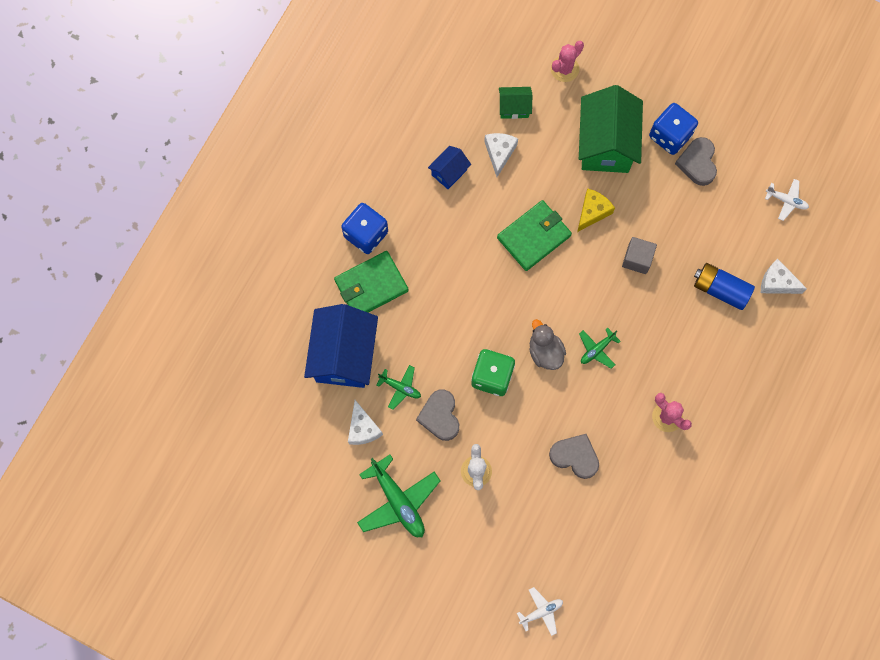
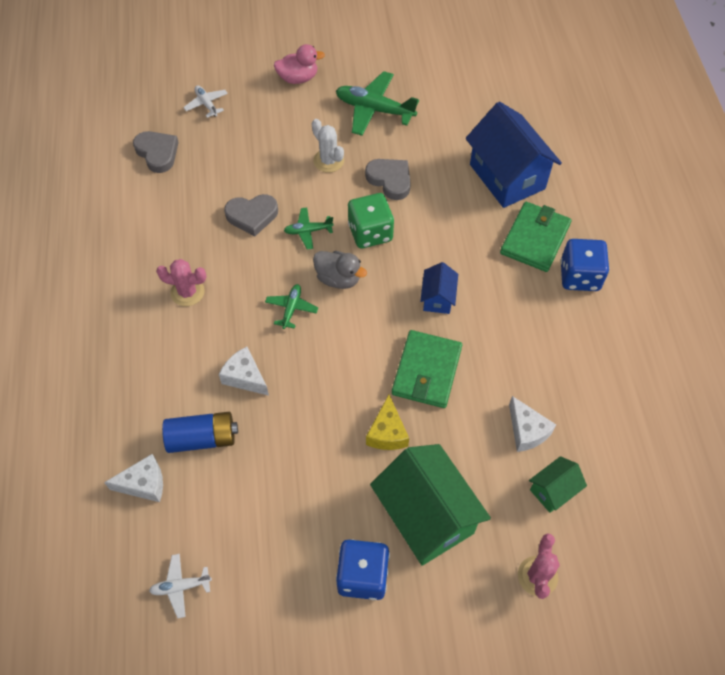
camera: 145 degrees right, 15 degrees down
white cheese [348,400,383,445] -> white cheese moved to [219,347,269,396]
green plane [376,365,421,410] -> green plane moved to [284,208,334,250]
blue house [428,146,471,189] -> blue house moved to [420,262,458,314]
white plane [517,587,563,636] -> white plane turned 120 degrees clockwise [183,85,228,118]
grey cube [622,237,657,274] -> none
grey heart [675,137,717,186] -> grey heart moved to [133,131,179,173]
none -> pink duck [274,44,325,84]

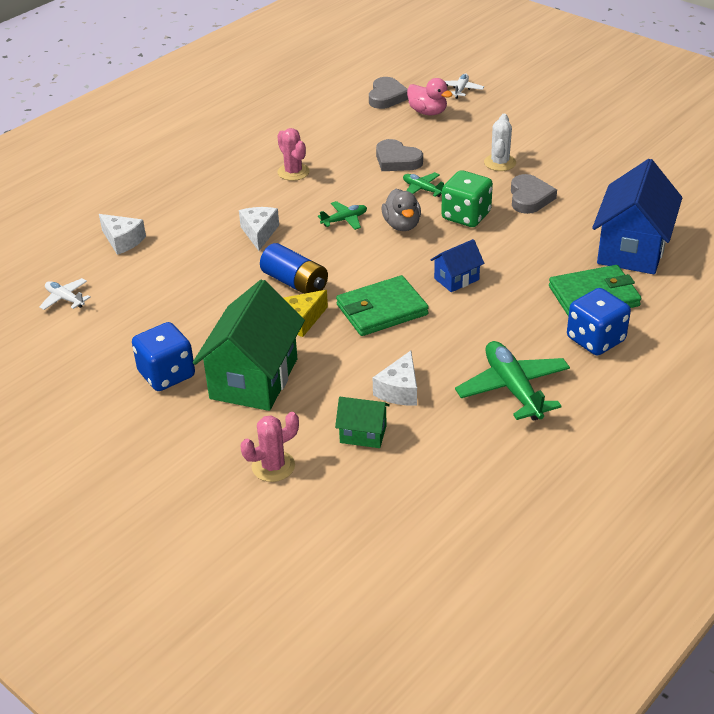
camera: 50 degrees right, 20 degrees down
blue battery [162,412,238,453] -> blue battery moved to [260,243,328,294]
pink duck [274,44,325,84] -> pink duck moved to [407,78,453,115]
green plane [336,71,419,136] -> green plane moved to [455,341,570,421]

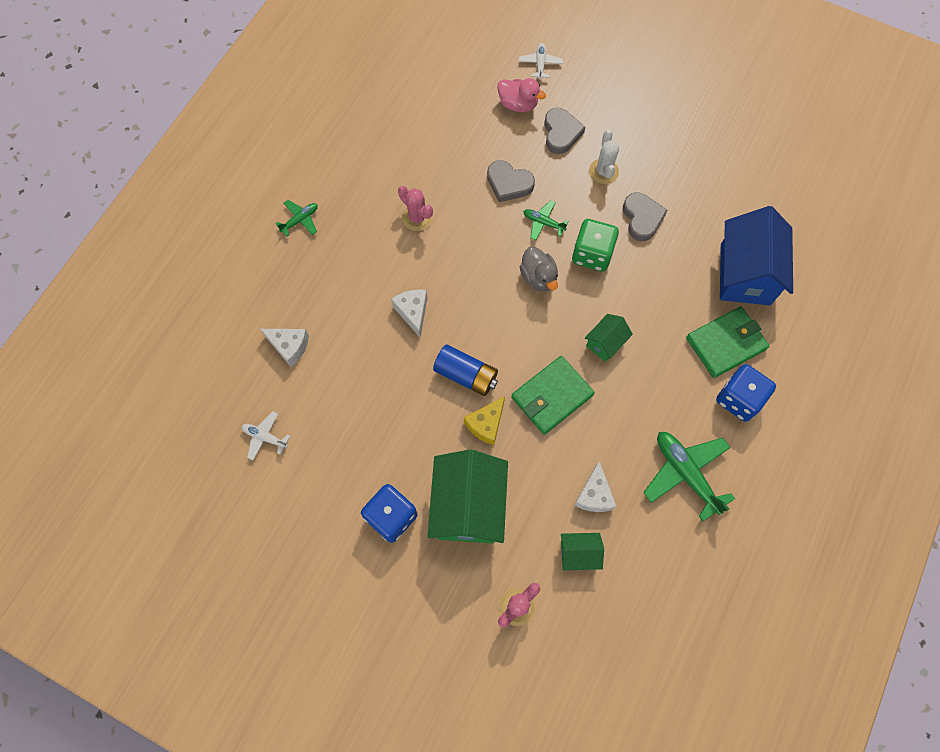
camera: 15 degrees left, 30 degrees up
green plane [318,201,367,230] -> green plane moved to [275,200,318,237]
grey heart [369,77,408,109] -> grey heart moved to [544,108,586,154]
blue house [431,239,485,292] -> green house [585,314,633,362]

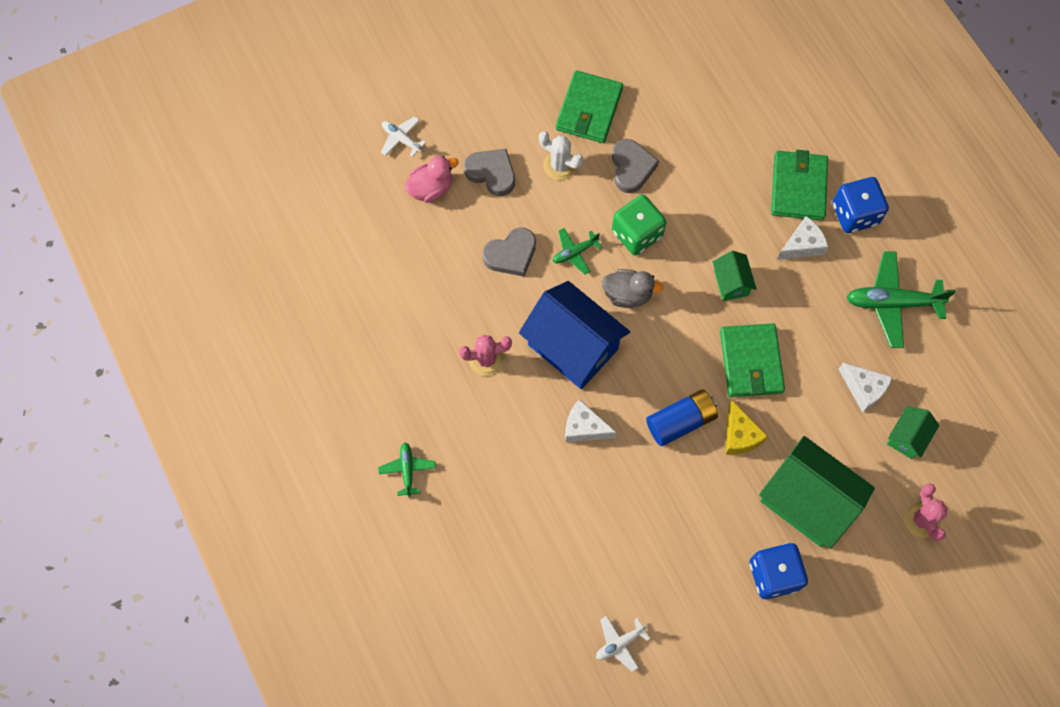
camera: 55 degrees left, 0 degrees up
white cheese [260,329,309,367] -> white cheese moved to [777,216,828,260]
grey heart [623,192,668,241] -> grey heart turned 60 degrees clockwise [612,139,659,193]
blue house [720,206,793,305] -> blue house moved to [519,281,630,389]
none -> green wallet [556,70,623,143]

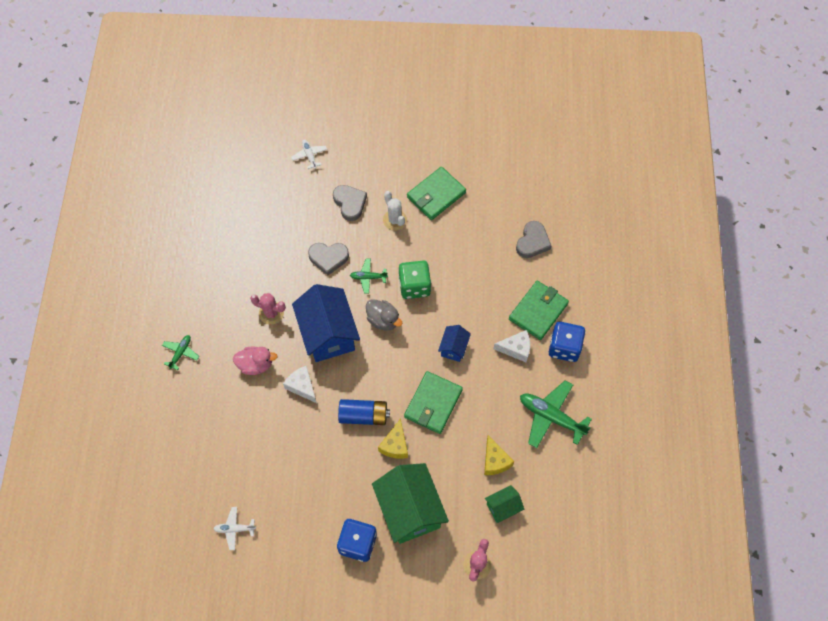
camera: 30 degrees right, 5 degrees down
pink duck [404,156,459,203] -> pink duck moved to [233,346,278,375]
grey heart [612,139,659,193] -> grey heart moved to [516,221,551,258]
green house [713,251,757,301] -> blue house [438,325,471,362]
white cheese [838,363,892,412] -> yellow cheese [484,435,514,475]

